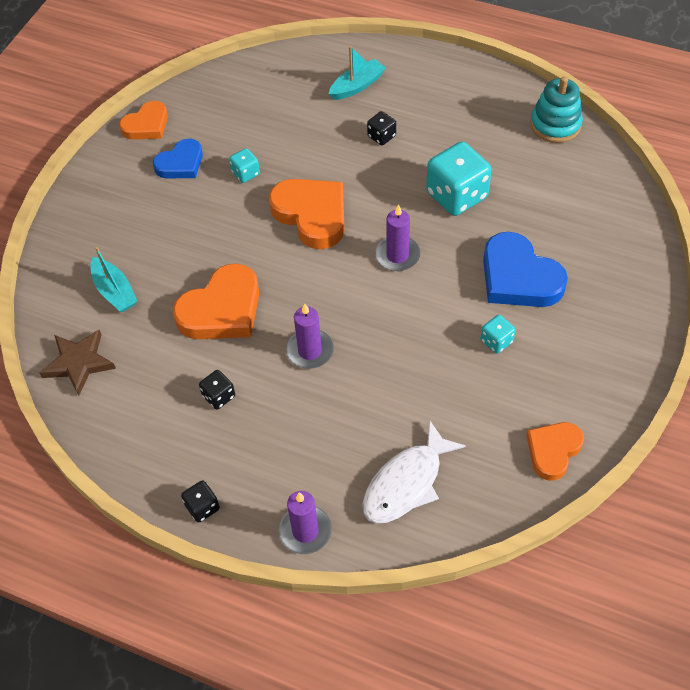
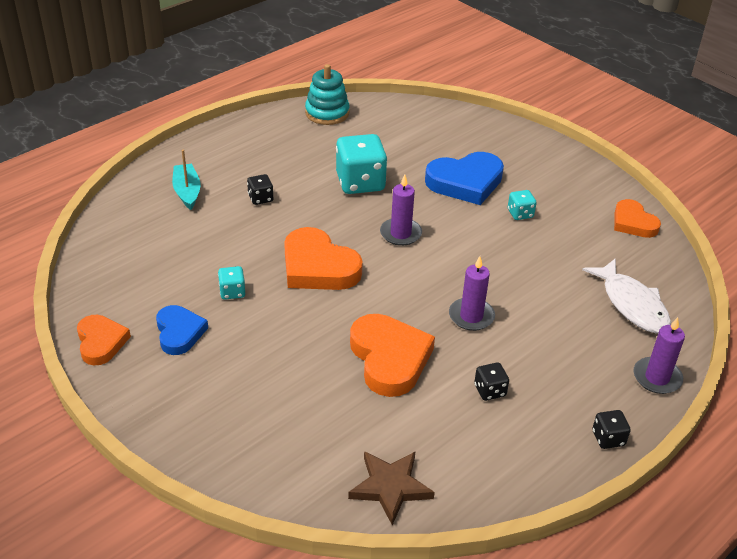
camera: 70 degrees left, 15 degrees down
turquoise boat [90,247,137,312] -> none
orange heart [269,179,344,249] -> orange heart turned 120 degrees counterclockwise [284,227,363,290]

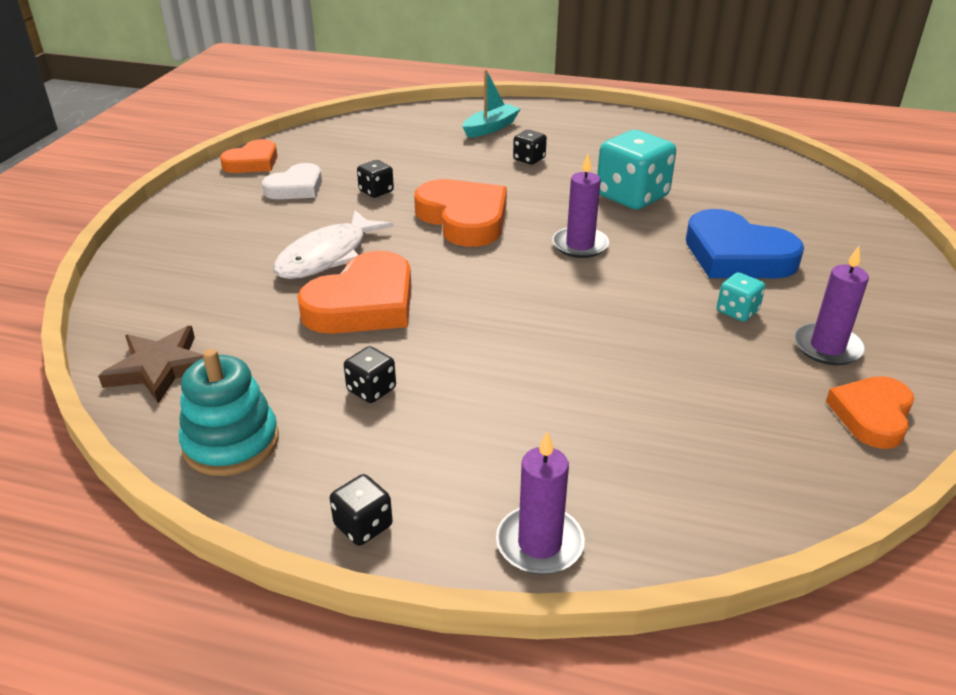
camera: 60 degrees right, 5 degrees down
blue heart [156,305,208,355] -> white heart [262,163,322,199]
turquoise dice [218,266,245,300] -> black dice [357,160,394,198]
orange heart [284,227,363,290] -> orange heart turned 135 degrees clockwise [414,179,507,247]
turquoise stacking toy [305,64,350,125] -> turquoise stacking toy moved to [179,349,279,476]
purple candle [449,256,495,331] -> purple candle moved to [794,246,869,365]
white fish [582,258,671,333] -> white fish moved to [273,210,393,279]

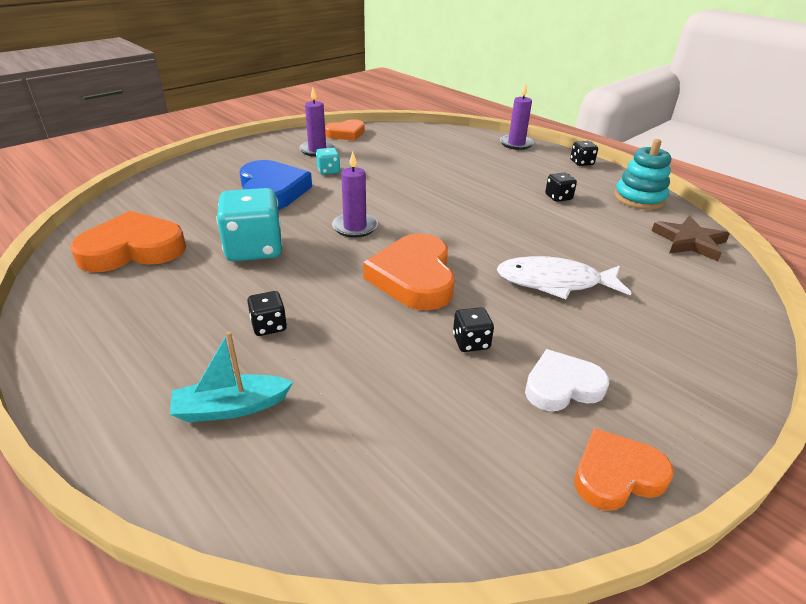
camera: 150 degrees left, 0 degrees up
white fish [273,210,393,279] -> white fish turned 150 degrees counterclockwise [497,256,631,299]
orange heart [297,251,412,334] -> orange heart moved to [70,211,186,272]

